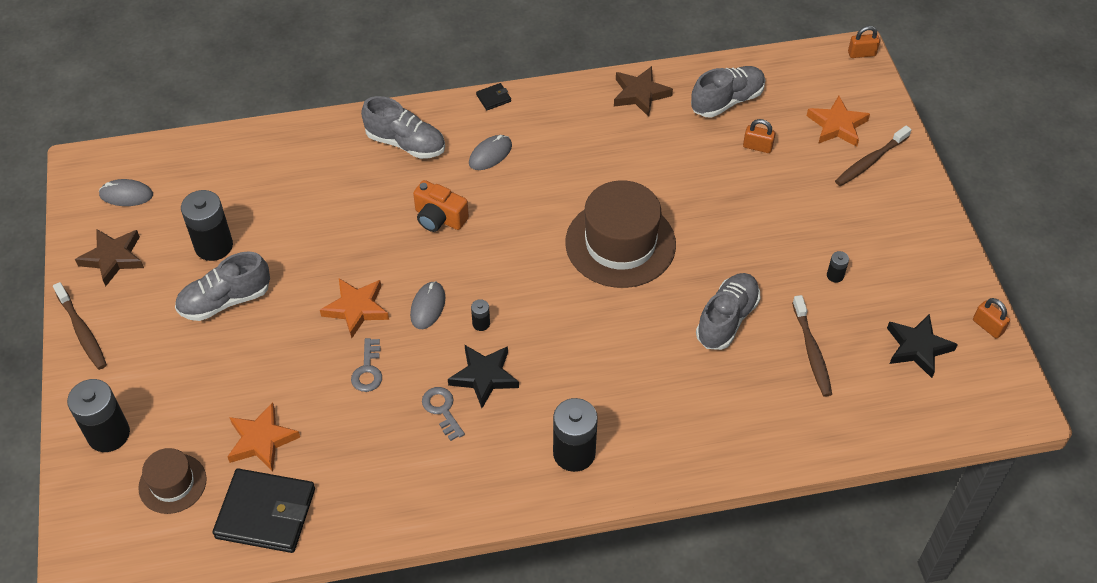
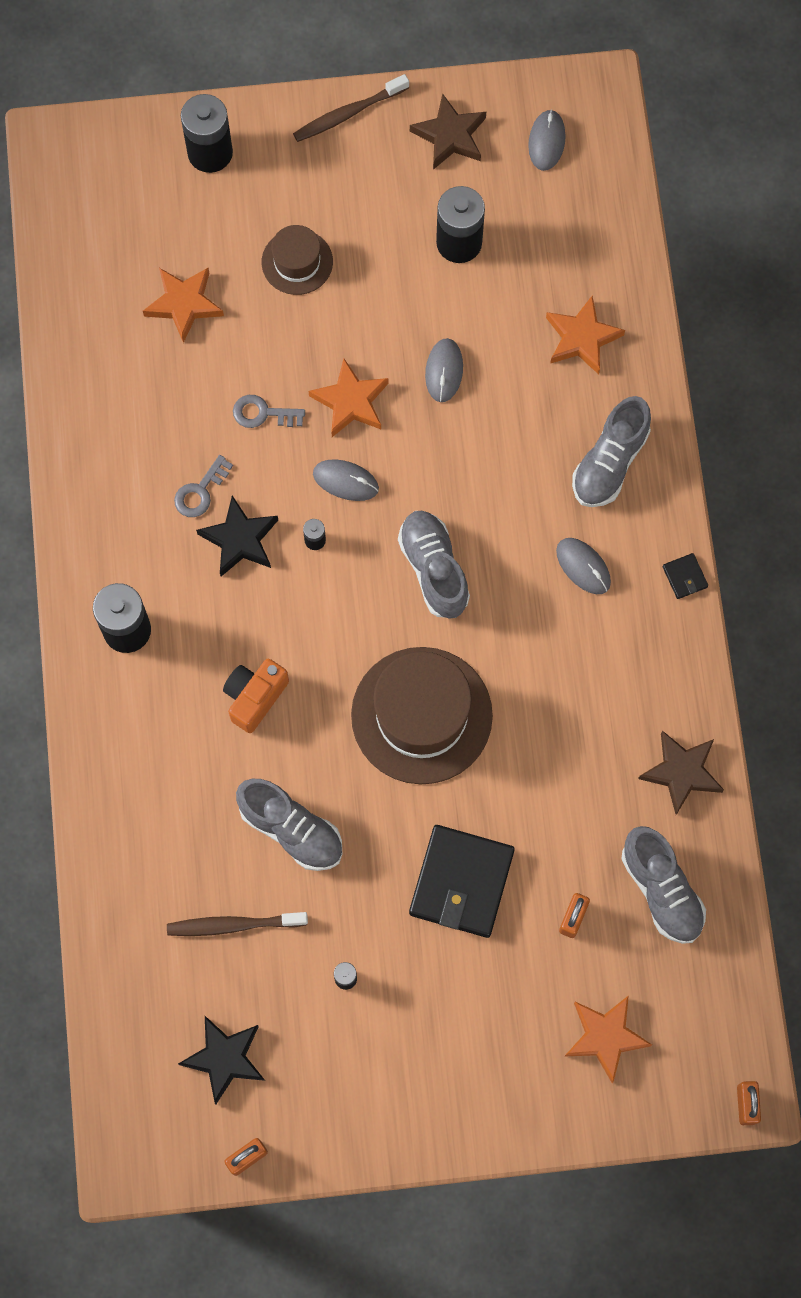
camera: 95 degrees right, 20 degrees up
brown hat [138,448,207,514] -> brown hat moved to [262,225,333,295]
grey shoe [175,252,270,321] -> grey shoe moved to [398,511,470,619]
black wallet [213,468,315,553] -> black wallet moved to [409,825,515,938]
orange camera [413,180,469,232] -> orange camera moved to [223,659,289,733]
grey key [422,387,465,441] -> grey key turned 150 degrees clockwise [174,455,233,517]
brown toothbrush [835,125,912,186] -> none
none -> grey mouse [425,338,463,402]
none -> orange star [546,295,625,374]

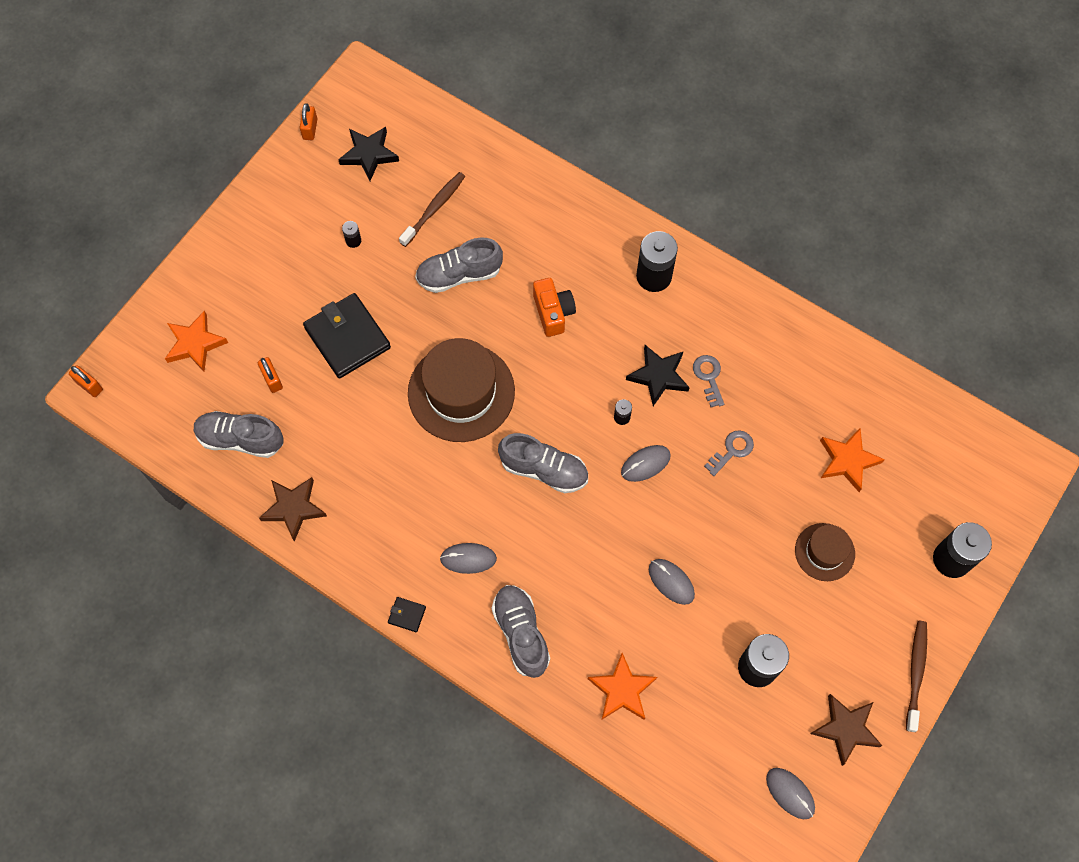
camera: 130 degrees right, 5 degrees down
orange star [309,358,389,437] -> none

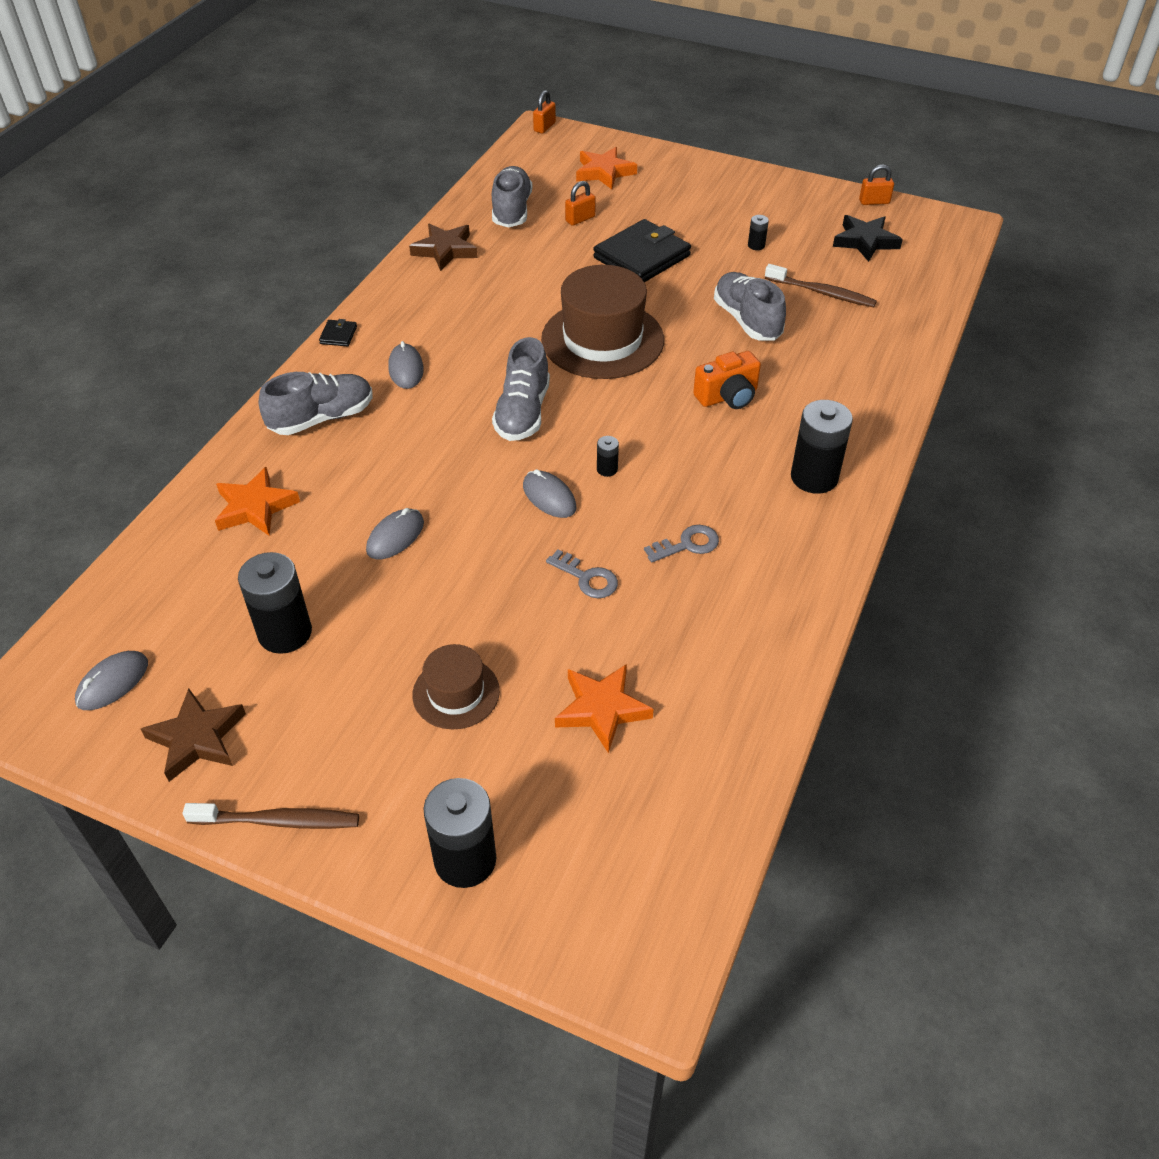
camera: 80 degrees right, 20 degrees down
black star [626,345,690,406] -> none

